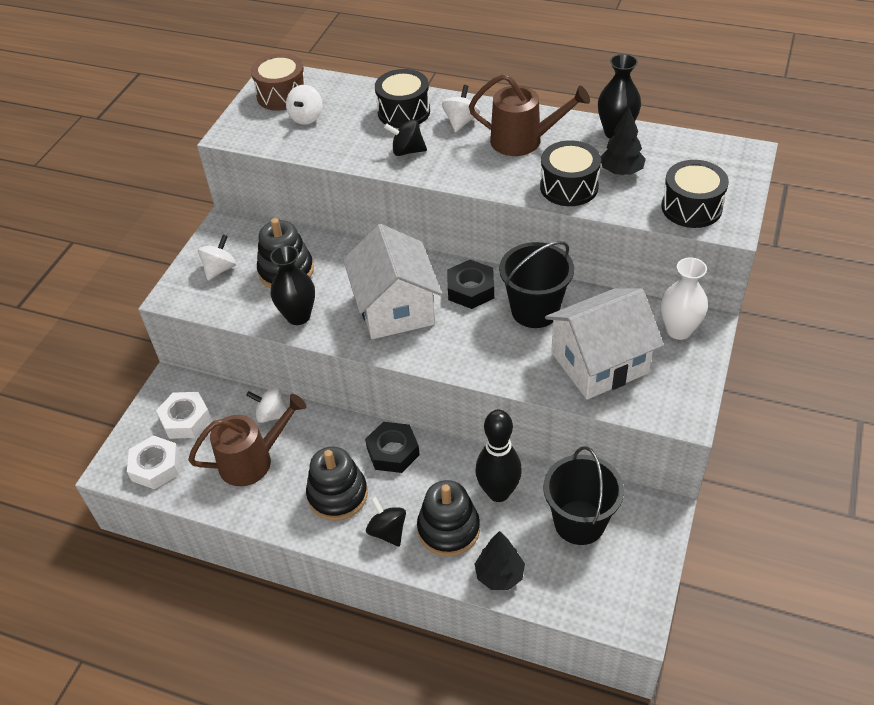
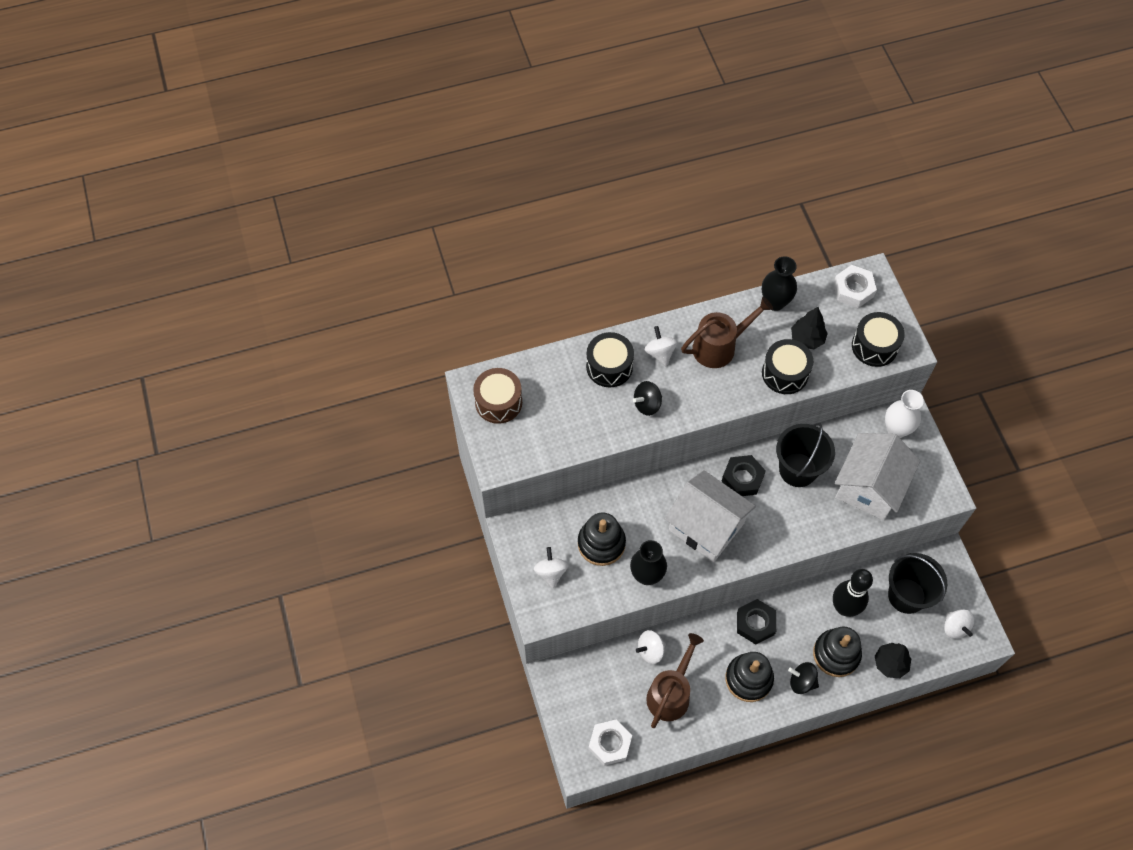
camera: 40 degrees left, 15 degrees up
white nut [156,392,211,439] -> white nut moved to [833,265,877,308]
white spinning top [286,85,322,124] -> white spinning top moved to [944,609,974,639]

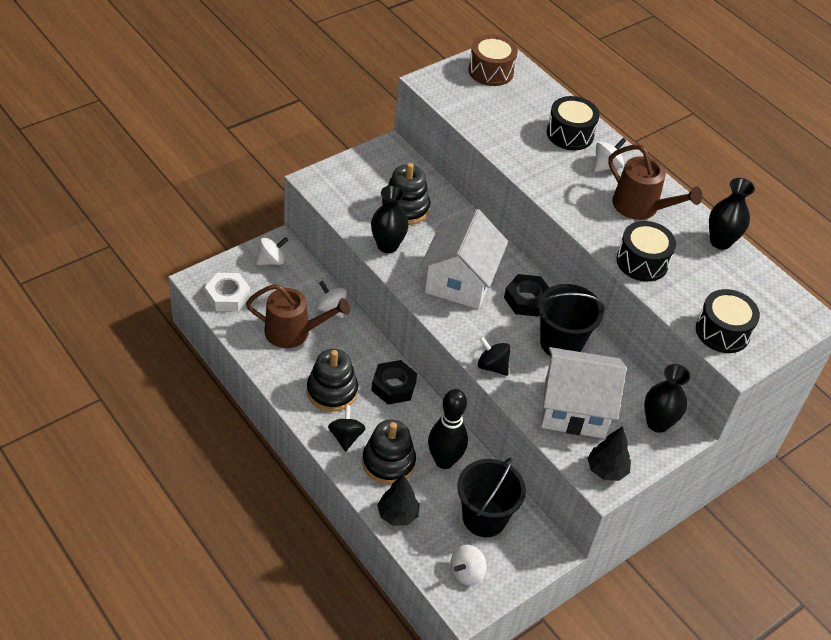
camera: 65 degrees right, 15 degrees down
white spinning top [534,547,568,588] -> white spinning top moved to [256,237,288,265]
black spinning top [633,381,662,416] -> black spinning top moved to [478,337,511,376]
black tree [791,307,828,349] -> black tree moved to [587,426,631,481]
white nut [833,265,877,308] -> none
white vase [885,390,924,438] -> black vase [644,364,691,433]

